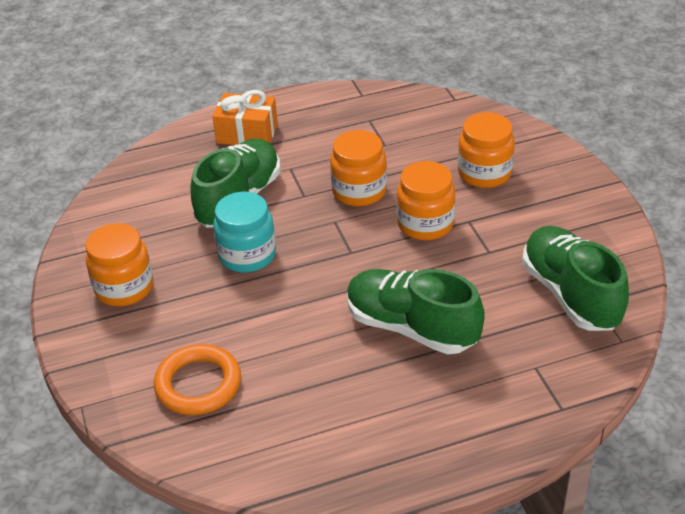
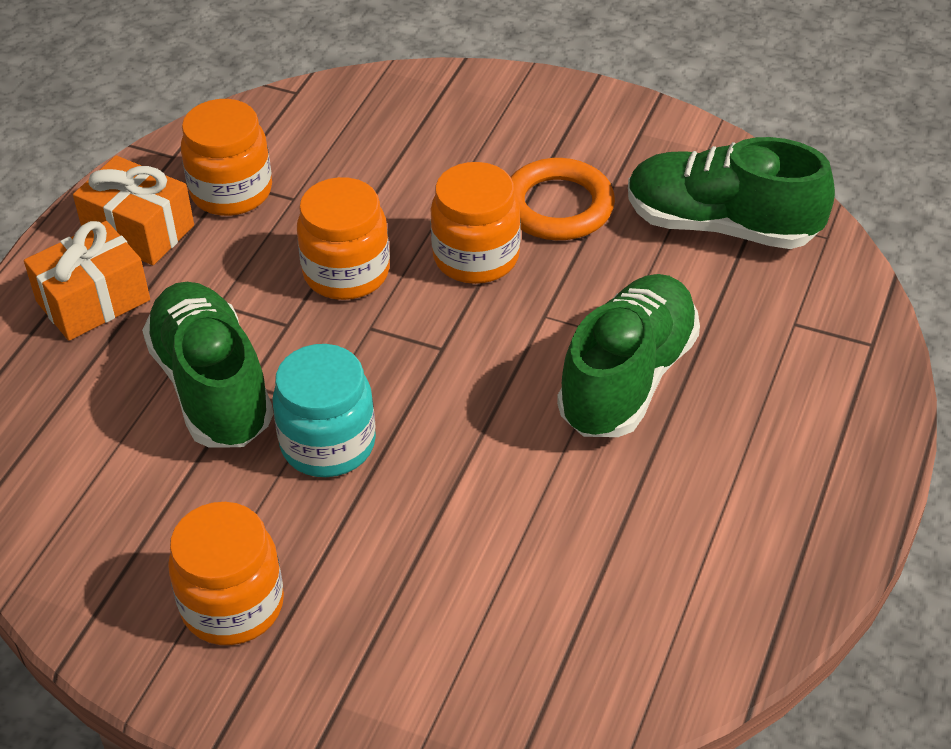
camera: 50 degrees left, 5 degrees up
orange ring [154,344,241,415] -> orange ring moved to [511,158,615,240]
green shoe [347,269,485,354] -> green shoe turned 135 degrees clockwise [557,274,700,437]
orange jar [458,112,515,188] -> orange jar moved to [181,99,272,216]
none -> orange gift [73,155,194,265]

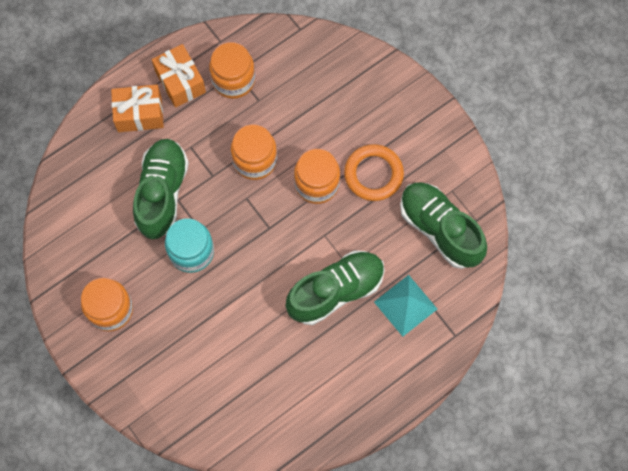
camera: 30 degrees right, 25 degrees up
none -> turquoise pyramid [374,275,437,337]

